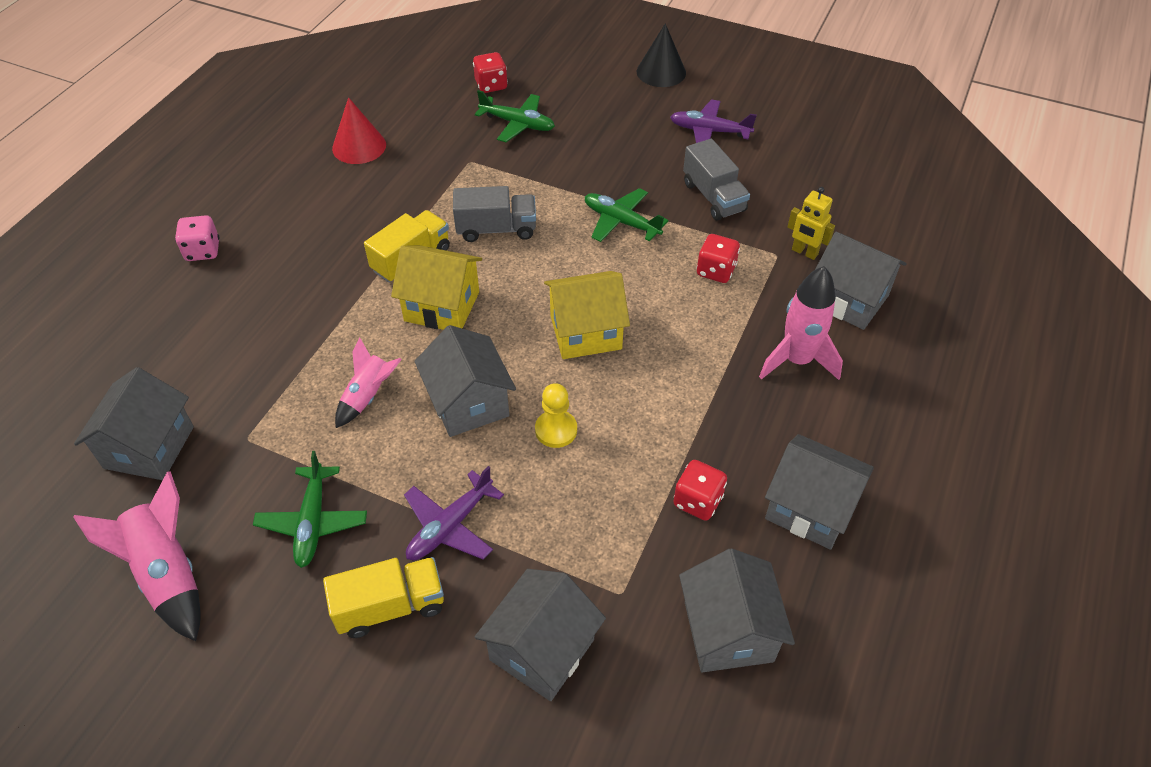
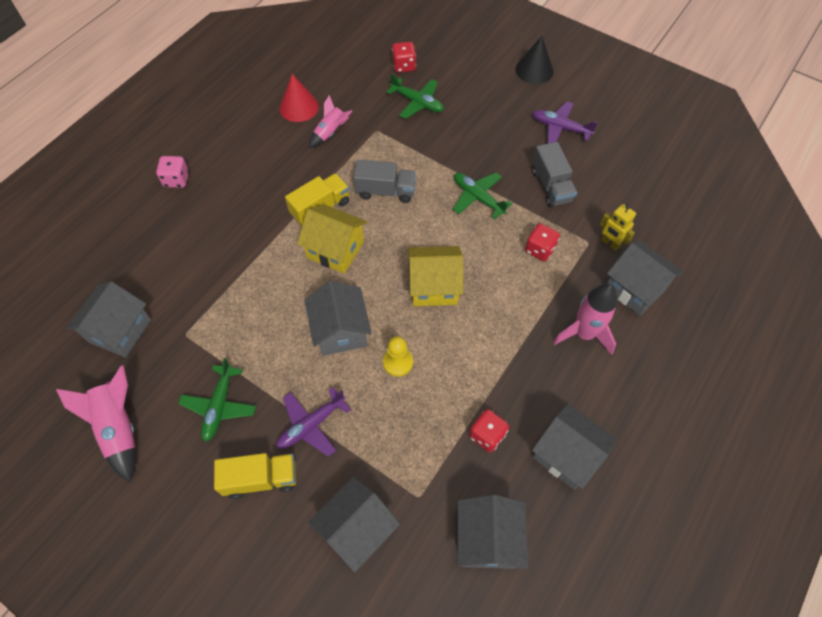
camera: 10 degrees right, 10 degrees up
pink rocket [335,338,402,428] -> pink rocket moved to [309,95,352,148]

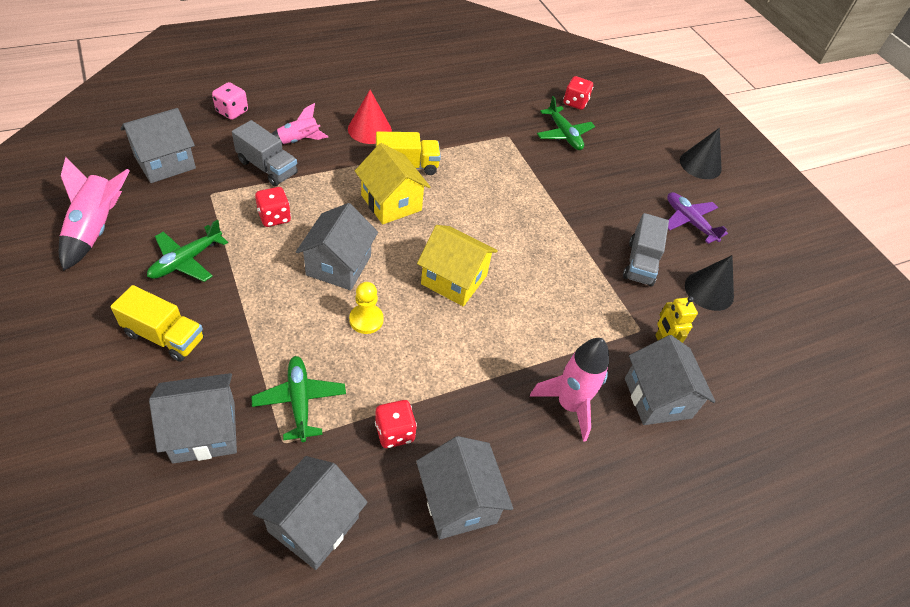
camera: 25 degrees right, 10 degrees down
pink dice [156,156,189,188] -> pink dice moved to [212,82,248,120]
purple plane [276,387,351,457] -> none
red cone [279,74,319,122] -> red cone moved to [348,90,392,144]
pink rocket [309,95,352,148] -> pink rocket moved to [271,103,328,144]
grey truck [353,160,416,203] -> grey truck moved to [232,120,298,186]
green plane [453,172,512,219] -> green plane moved to [251,356,346,442]
red dice [525,223,560,261] -> red dice moved to [255,187,291,227]
none -> black cone [685,255,734,311]

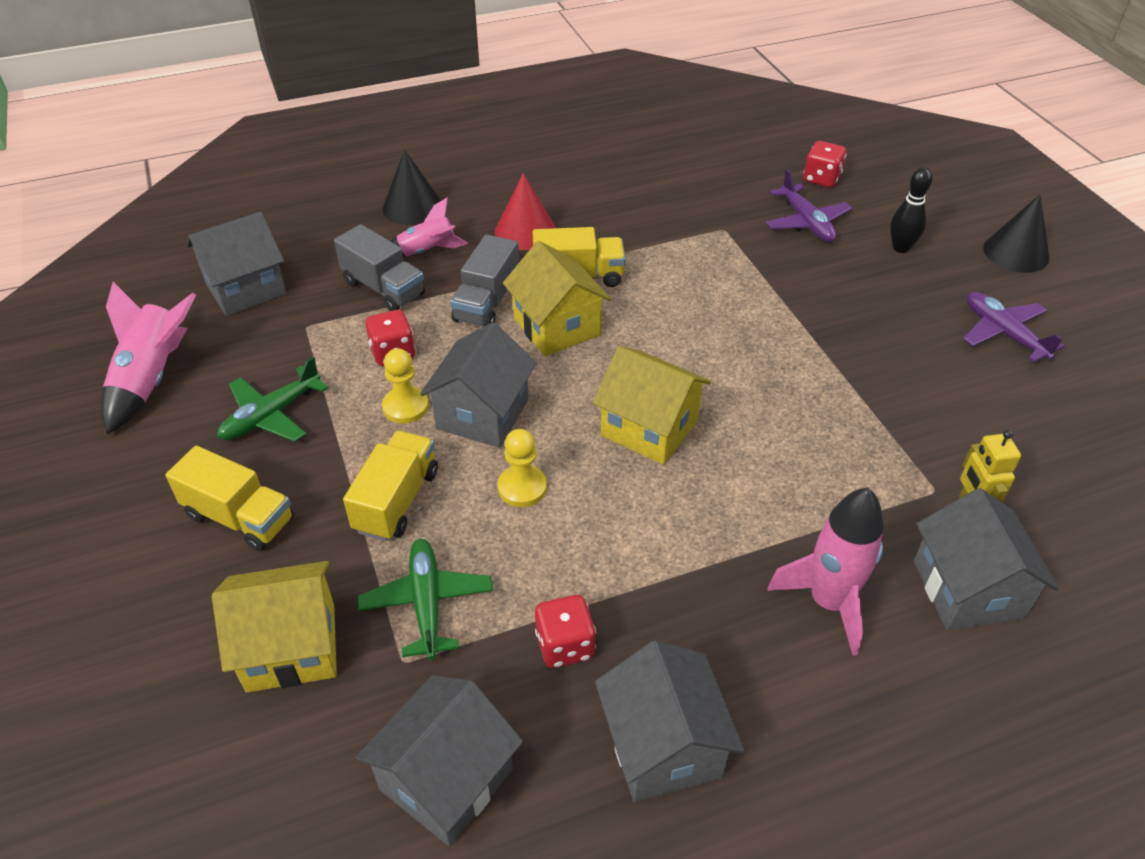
camera: 10 degrees right, 5 degrees down
grey house [149,373,237,464] -> yellow house [212,561,337,693]
pink dice [212,82,248,120] -> none
green plane [537,96,595,150] -> purple plane [766,169,852,242]
grey truck [623,213,669,287] -> grey truck moved to [450,235,519,327]
black cone [685,255,734,311] -> black cone moved to [383,150,441,225]
none -> yellow truck [343,431,438,541]
none -> yellow pawn [382,348,429,424]
none -> black bowling pin [890,167,932,253]

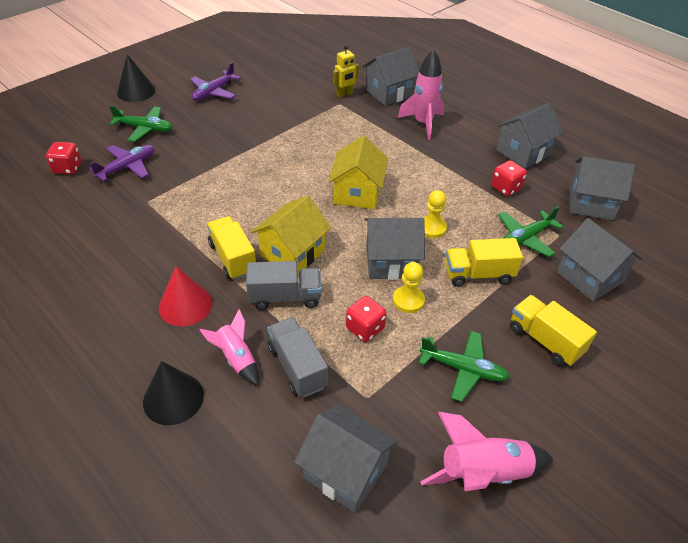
camera: 115 degrees left, 0 degrees up
yellow truck [165,446,294,551] -> yellow truck turned 45 degrees counterclockwise [510,295,597,366]
yellow house [212,561,337,693] -> grey house [557,218,642,301]
grey truck [334,224,425,311] -> grey truck turned 45 degrees counterclockwise [267,317,328,398]
black bowling pin [890,167,932,253] -> green plane [109,105,173,142]

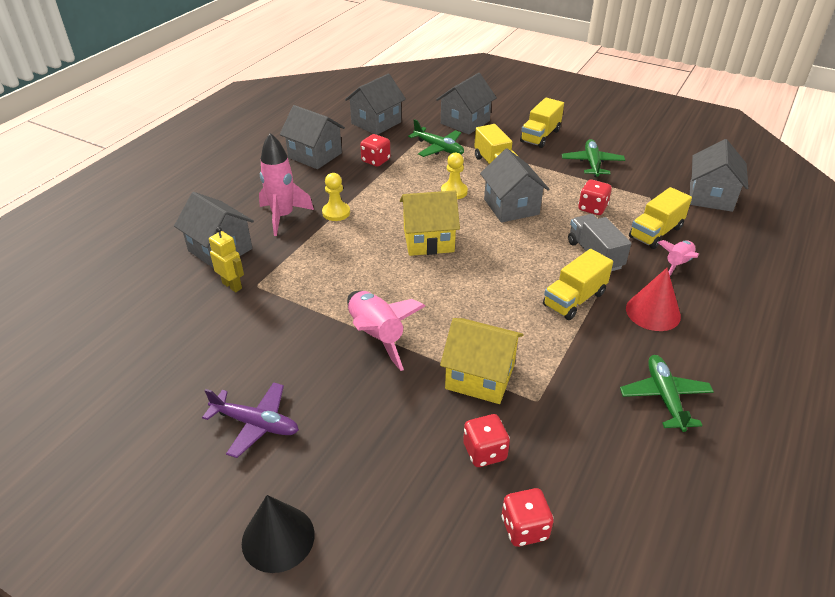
camera: 105 degrees left, 5 degrees down
purple plane [89,145,155,181] -> red dice [463,414,510,467]
green plane [109,105,173,142] -> green plane moved to [620,355,714,432]
black cone [143,361,204,425] -> none
yellow house [251,196,331,274] -> yellow house moved to [440,318,523,404]
grey truck [267,317,328,398] -> yellow truck [629,187,692,249]
yellow pawn [393,262,425,313] -> yellow pawn moved to [322,173,350,221]
pink rocket [420,412,554,491] -> pink rocket moved to [347,291,425,371]
grey house [570,156,635,220] -> grey house turned 45 degrees clockwise [345,73,406,135]

